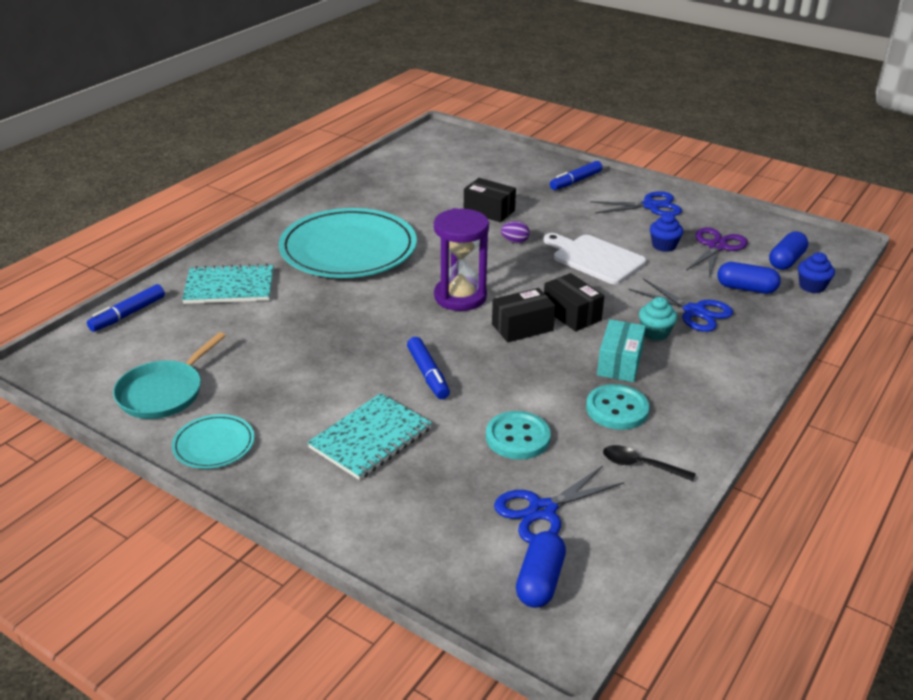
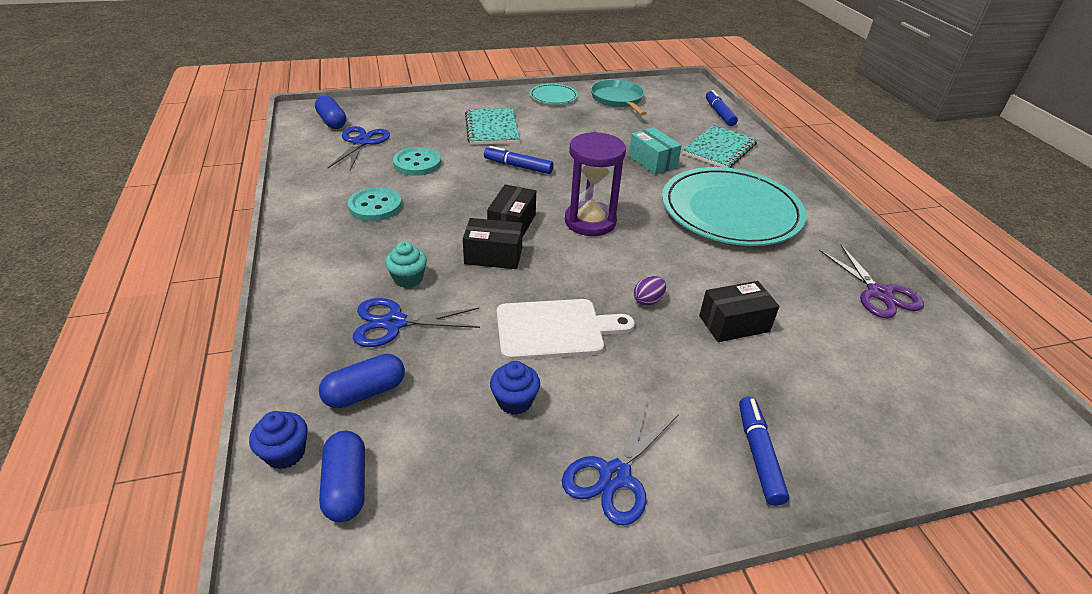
camera: 130 degrees right, 5 degrees up
turquoise box [597,319,646,382] -> turquoise box moved to [629,127,682,175]
black spoon [603,445,696,481] -> none
purple scissors [686,227,748,278] -> purple scissors moved to [819,245,924,318]

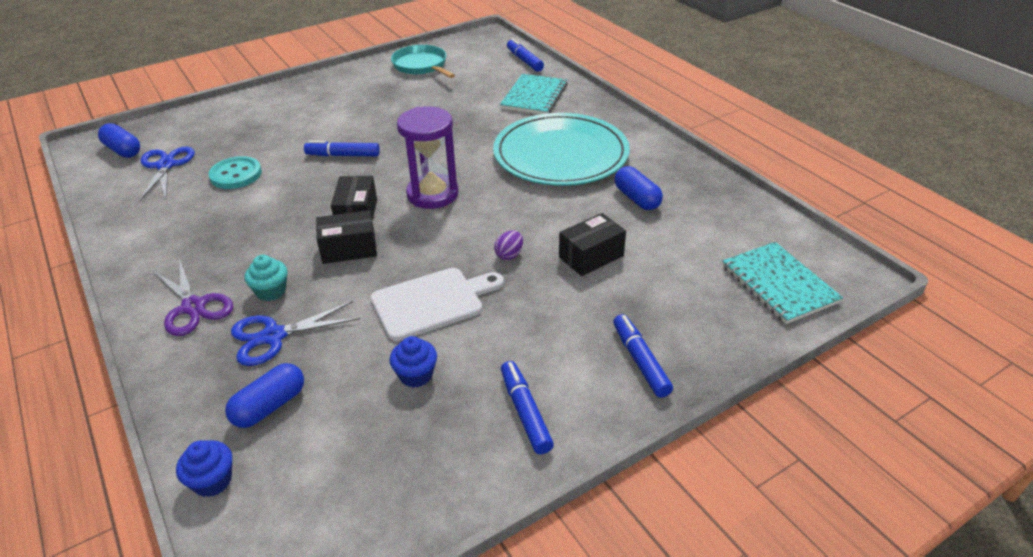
camera: 15 degrees left, 0 degrees up
blue capsule [319,431,365,522] -> blue capsule moved to [615,166,663,210]
turquoise button [348,187,402,221] -> none
turquoise notebook [465,108,520,145] -> turquoise notebook moved to [722,242,843,324]
turquoise plate [530,84,578,104] -> none
blue scissors [562,400,679,526] -> blue marker [501,361,554,454]
turquoise box [629,127,682,175] -> none
purple scissors [819,245,924,318] -> purple scissors moved to [152,258,233,336]

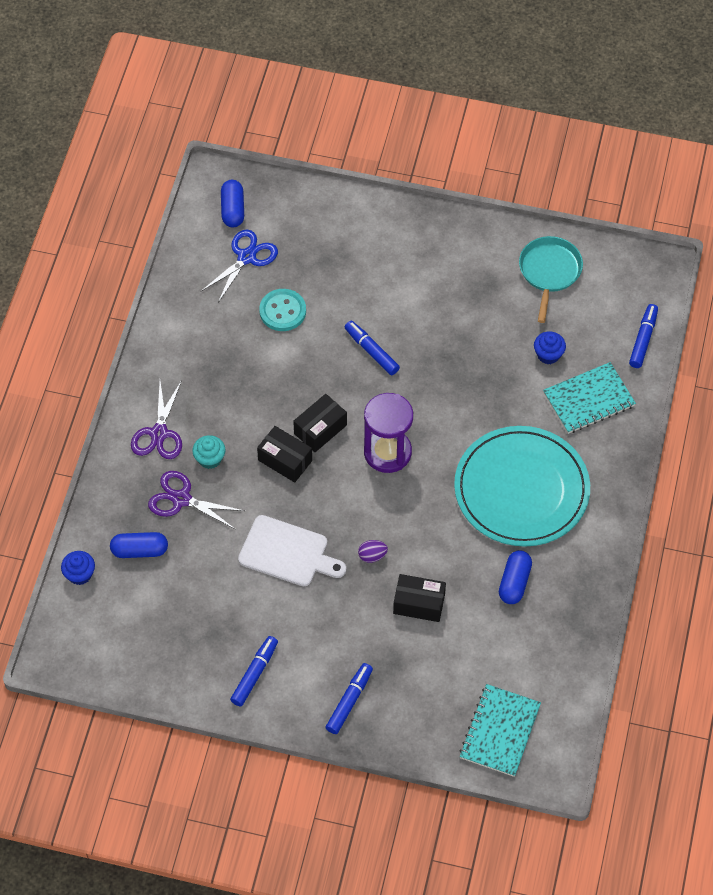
camera: 45 degrees right, 20 degrees up
blue scissors [231,301,360,366] -> purple scissors [148,471,245,530]
blue cupcake [389,336,437,388] -> blue cupcake moved to [534,331,566,364]

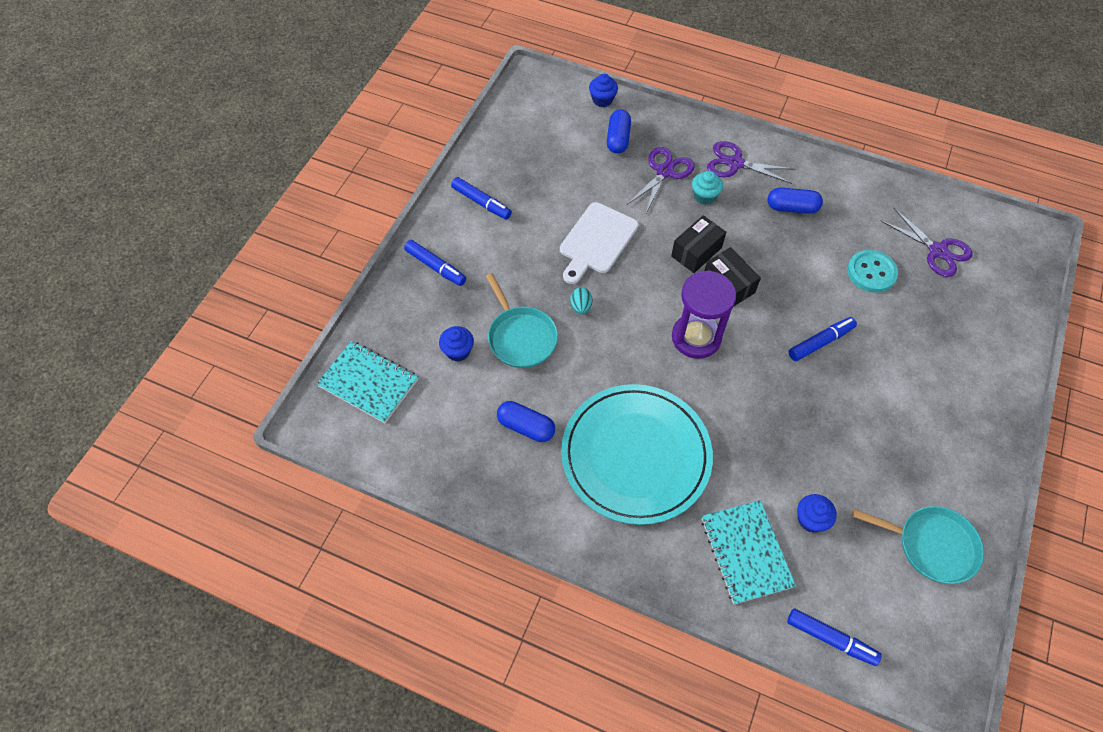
camera: 100 degrees right, 0 degrees up
blue scissors [201,230,278,303] -> purple scissors [881,208,973,277]
blue capsule [221,180,244,228] -> blue capsule moved to [768,187,823,214]
purple egg [358,540,388,563] -> turquoise egg [570,287,592,314]
black box [393,574,446,622] -> turquoise pan [486,273,558,368]
none -> blue cupcake [439,326,474,362]

